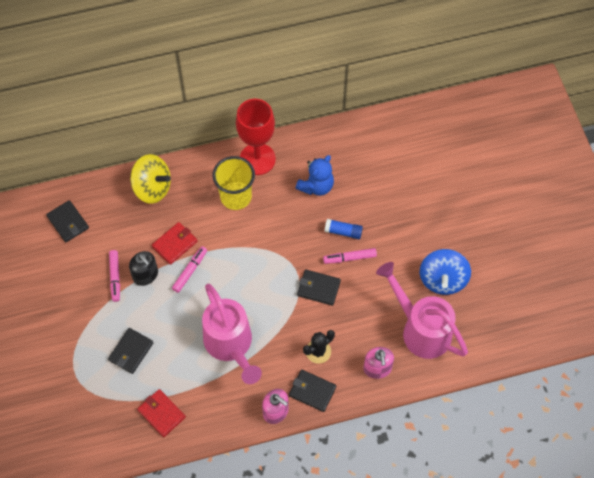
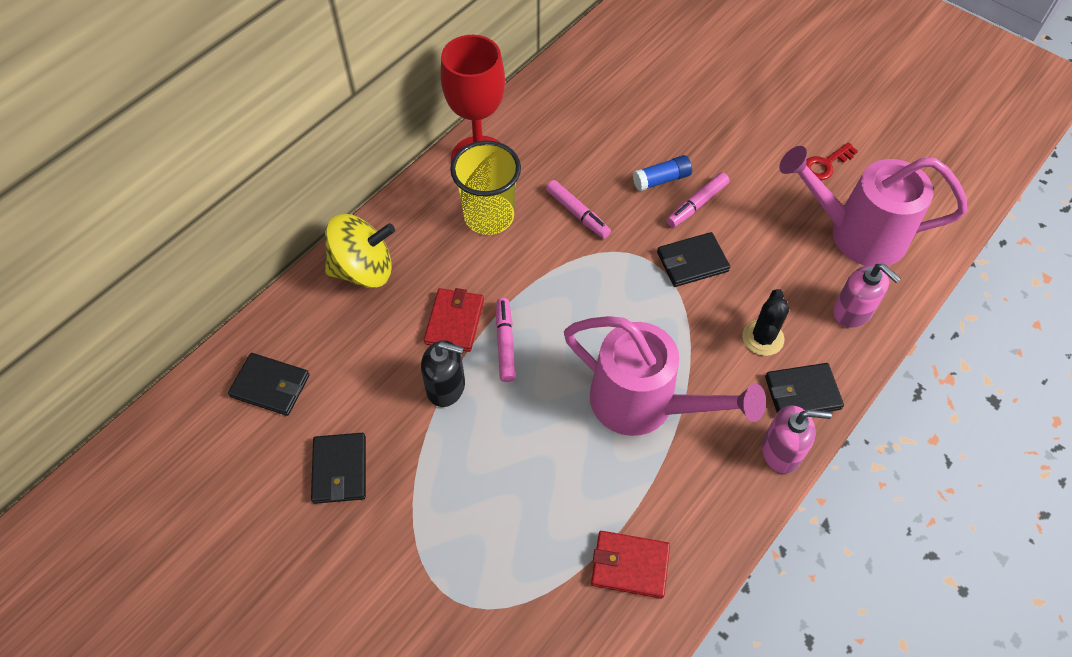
camera: 35 degrees left, 5 degrees down
black wallet [108,328,153,374] -> black wallet moved to [311,433,366,504]
pink marker [109,250,120,302] -> pink marker moved to [546,180,611,239]
blue teddy bear [295,155,334,196] -> none
blue spinning top [420,249,471,295] -> red key [806,142,858,180]

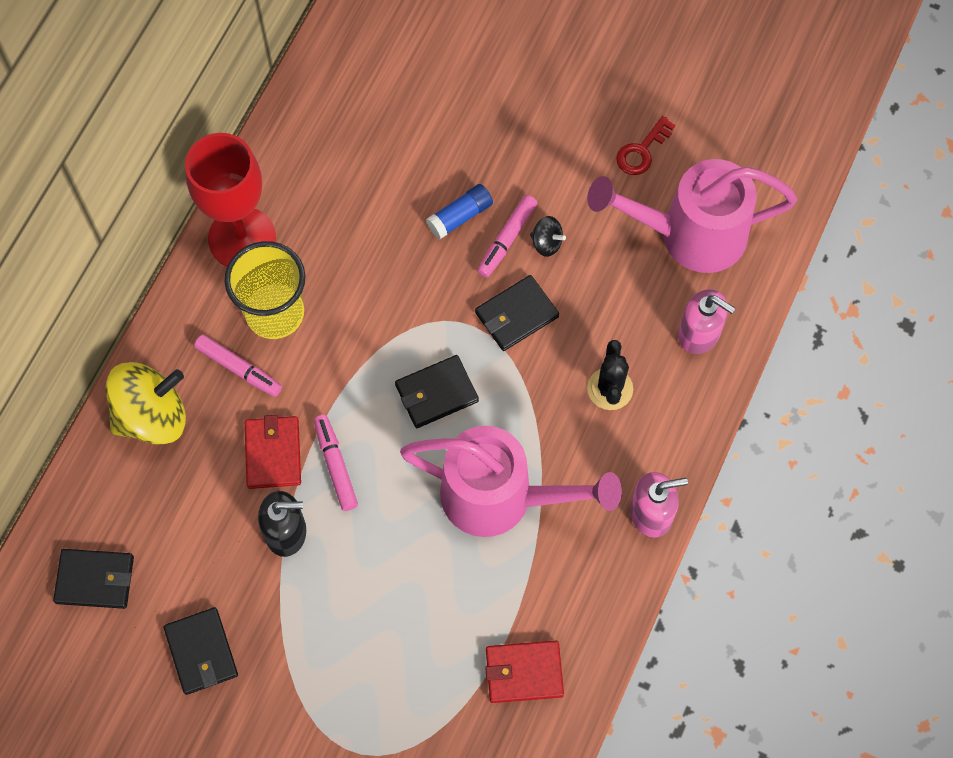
camera: 15 degrees left, 10 degrees up
pink marker [546,180,611,239] -> pink marker moved to [194,334,282,397]
black wallet [765,363,844,413] -> black wallet moved to [395,355,479,428]
none -> black spinning top [530,216,566,257]

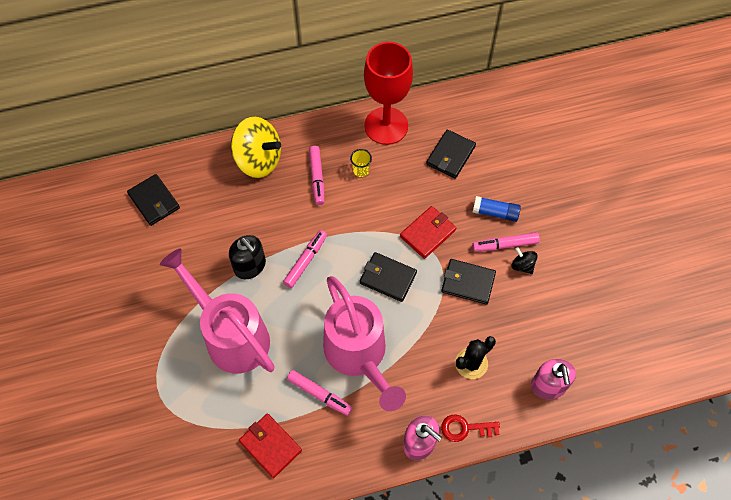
camera: 50 degrees right, 5 degrees down
black wallet [163,607,238,695] -> black wallet moved to [426,129,476,179]
yellow cup [224,241,305,339] -> yellow cup [350,149,372,177], size x0.42
red wallet [245,415,301,489] -> red wallet moved to [400,206,456,259]
black spinning top [530,216,566,257] -> black spinning top turned 150 degrees clockwise [512,247,538,274]
pink watering can [587,159,797,273] -> pink watering can moved to [160,248,275,374]
red key [616,116,675,175] -> red key moved to [441,414,500,442]
none -> pink marker [287,370,352,416]

